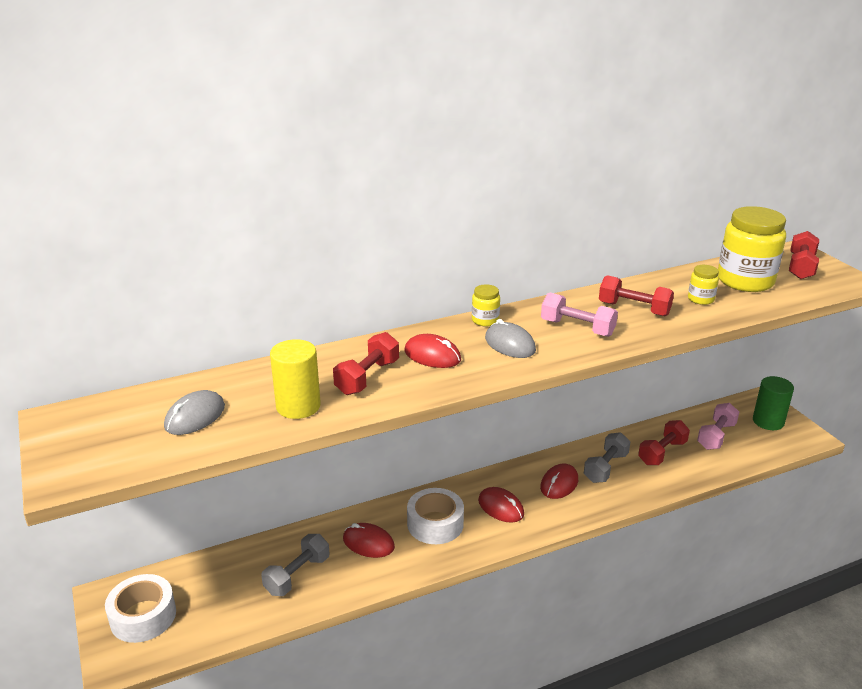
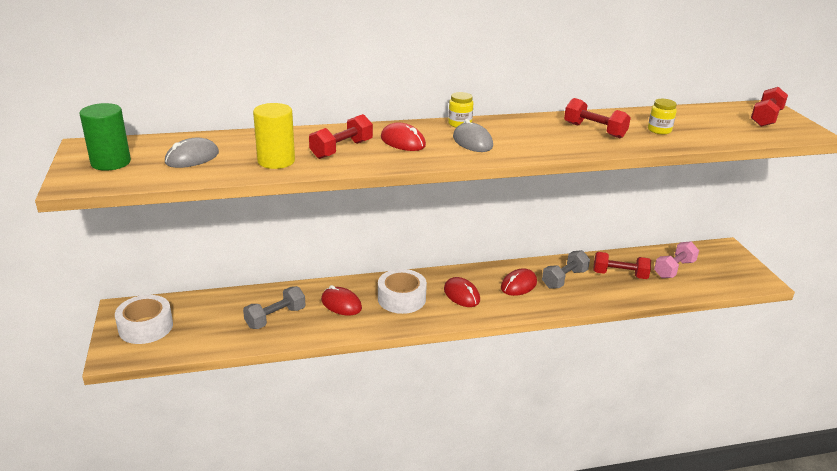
camera: 10 degrees right, 0 degrees up
pink dumbbell [541,292,618,337] -> none
red dumbbell [638,420,690,465] -> red dumbbell turned 45 degrees clockwise [593,252,651,279]
yellow jar [718,206,786,292] -> none
green cylinder [753,376,794,430] -> green cylinder moved to [80,103,131,171]

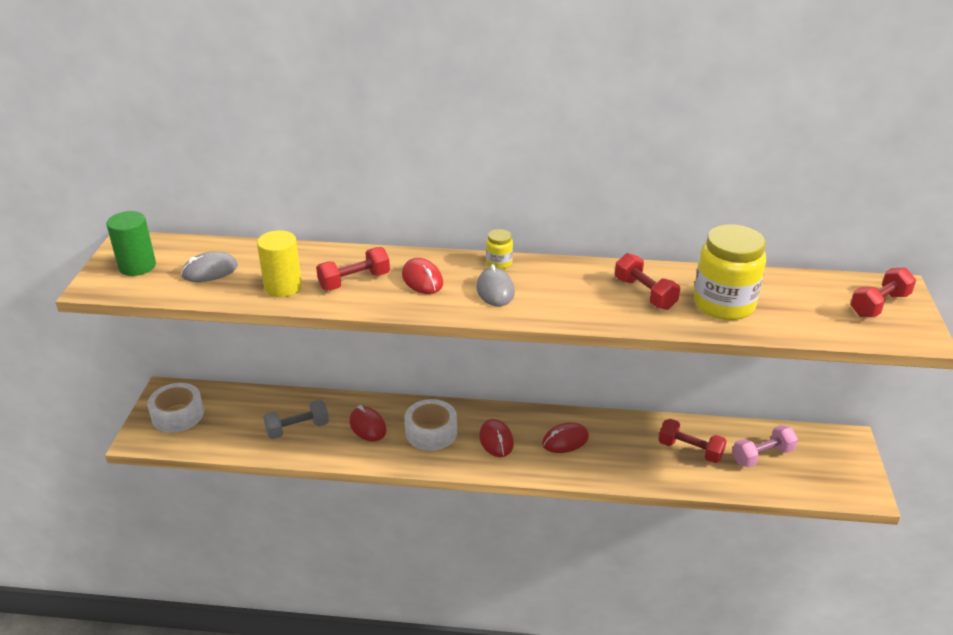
camera: 20 degrees right, 5 degrees up
grey dumbbell [542,250,590,289] -> none
yellow jar [648,99,677,134] -> yellow jar [694,224,766,320], size x2.20

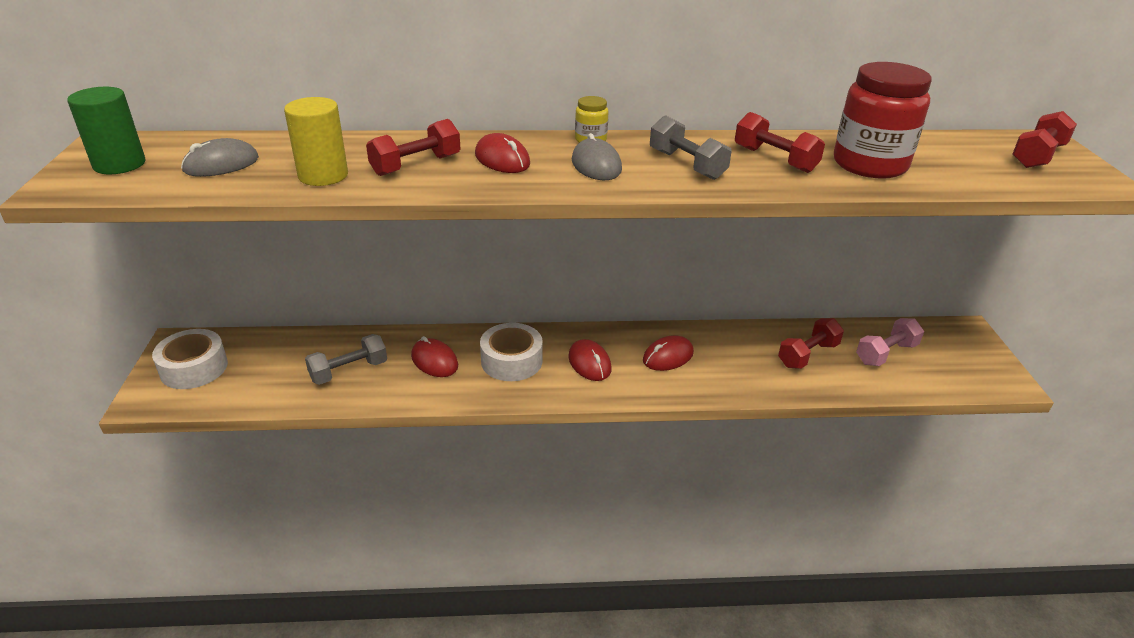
camera: 10 degrees left, 0 degrees up
red dumbbell [658,419,727,463] -> red dumbbell turned 60 degrees counterclockwise [778,318,844,369]
yellow jar [694,224,766,320] -> red jar [834,62,932,179]
none -> grey dumbbell [650,115,732,180]

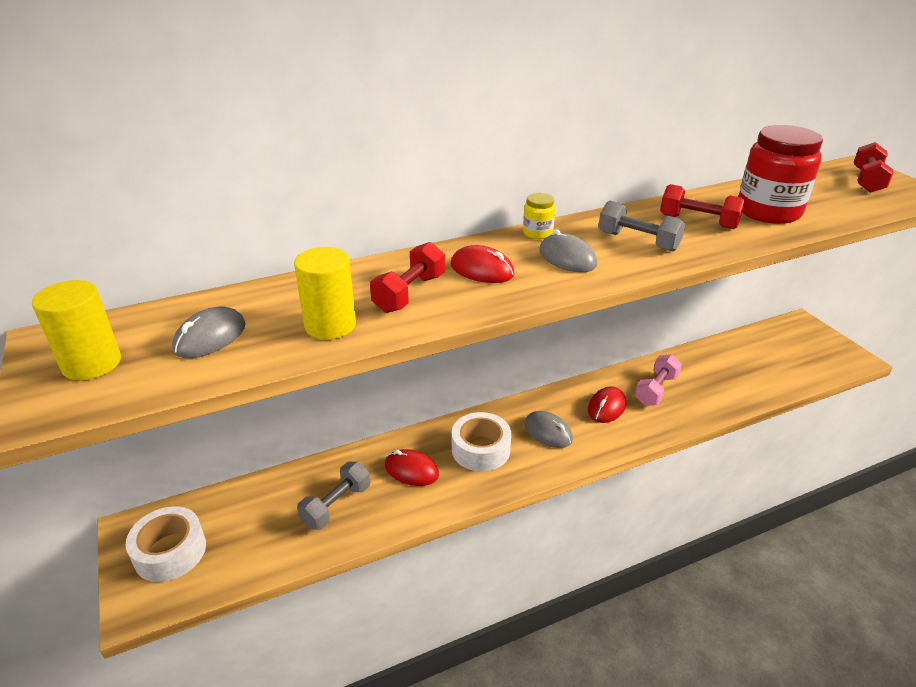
camera: 20 degrees left, 0 degrees up
green cylinder [67,87,146,174] -> yellow cylinder [32,280,121,380]
red mouse [568,339,611,381] -> grey mouse [524,411,573,448]
red dumbbell [778,318,844,369] -> none
pink dumbbell [856,318,924,366] -> pink dumbbell moved to [635,354,682,406]

